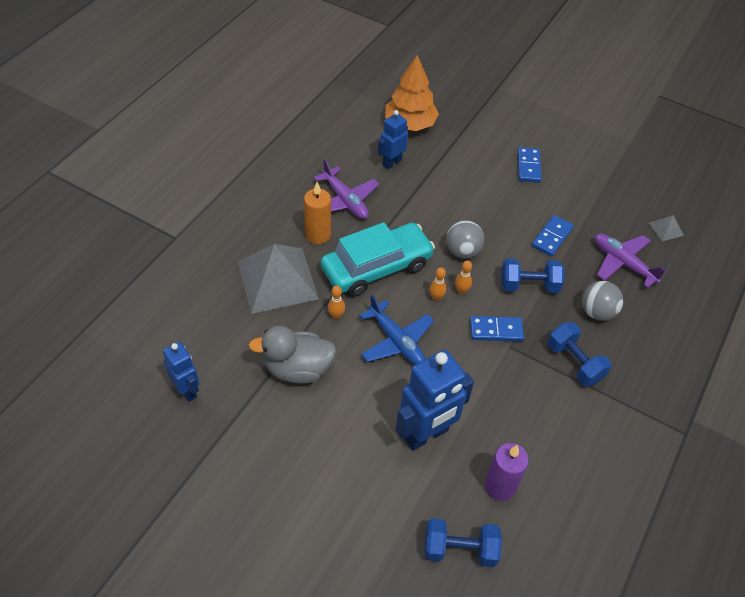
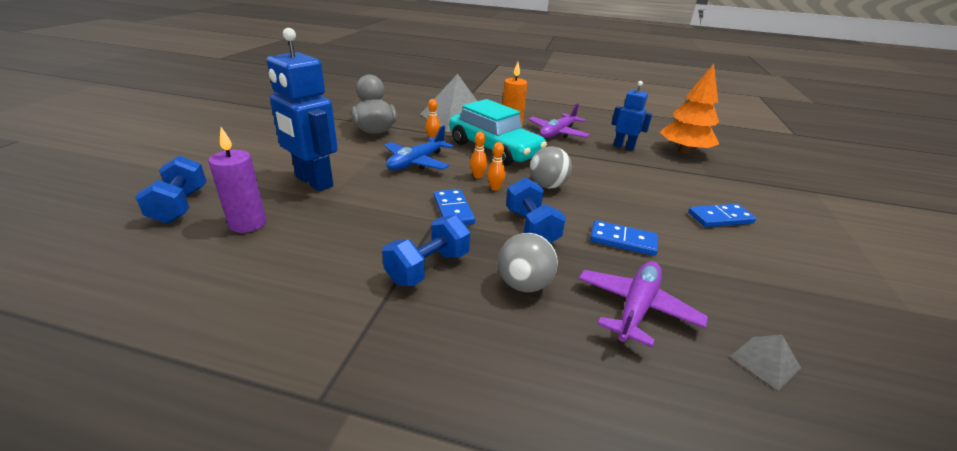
camera: 75 degrees right, 20 degrees down
blue robot [163,342,199,402] -> none

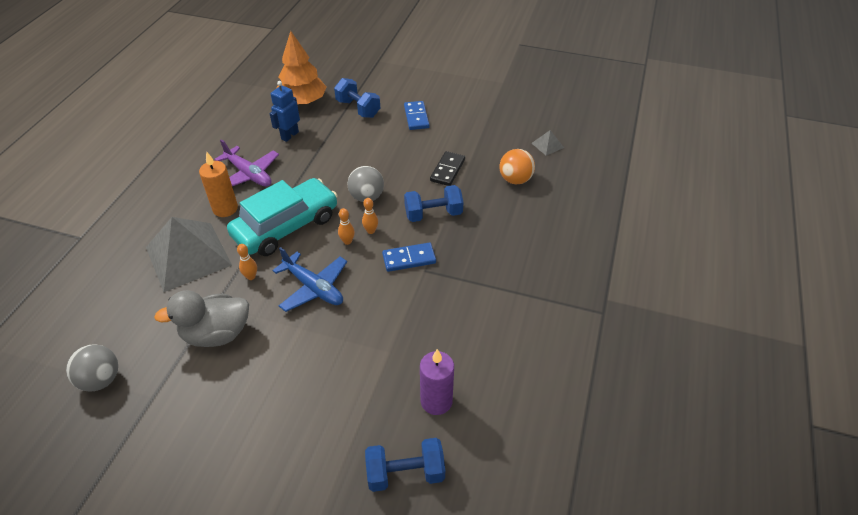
camera: 85 degrees left, 15 degrees up
blue robot [267,28,338,191] -> none
blue dumbbell [382,215,470,286] -> blue dumbbell moved to [334,78,380,118]
grey ball [498,233,558,292] -> grey ball moved to [66,344,118,392]
purple plane [579,261,708,347] -> orange ball [499,149,535,184]
blue domino [590,220,658,256] -> black domino [430,151,465,186]

